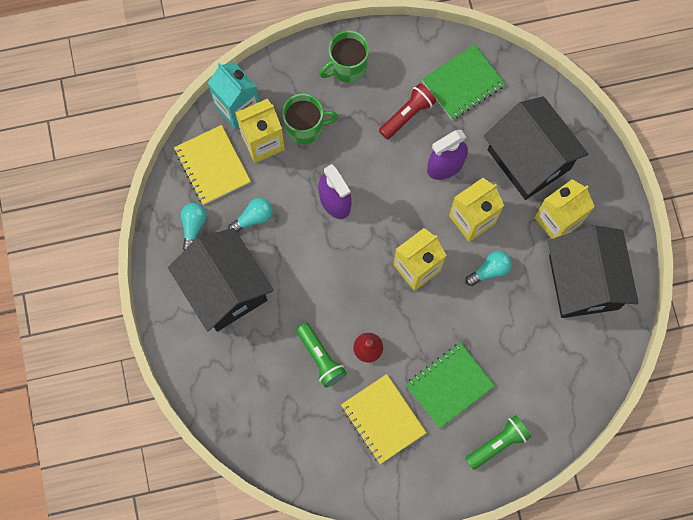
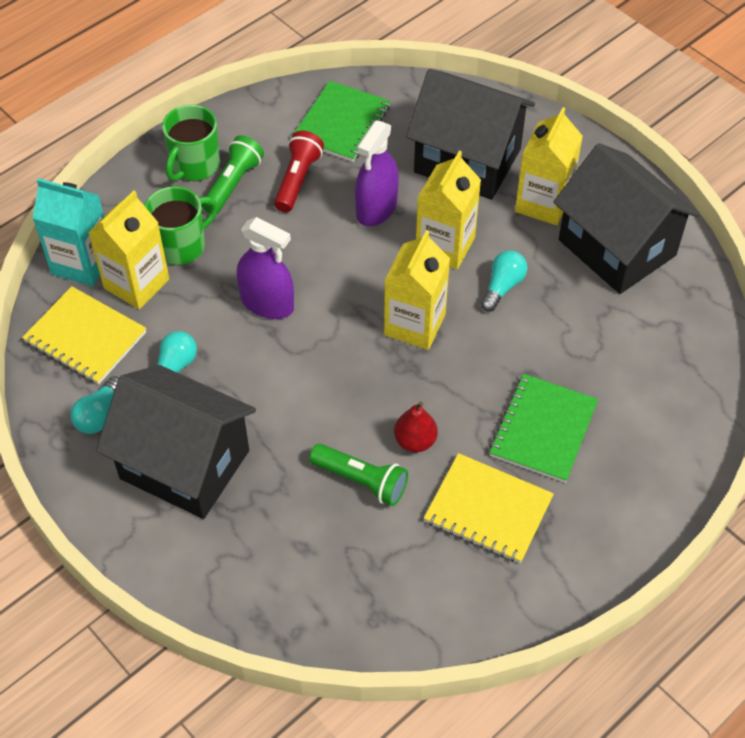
camera: 30 degrees left, 20 degrees down
turquoise light bulb [181,203,207,250] -> turquoise light bulb turned 135 degrees counterclockwise [71,376,119,434]
green flashlight [465,415,531,470] -> green flashlight moved to [202,135,264,214]

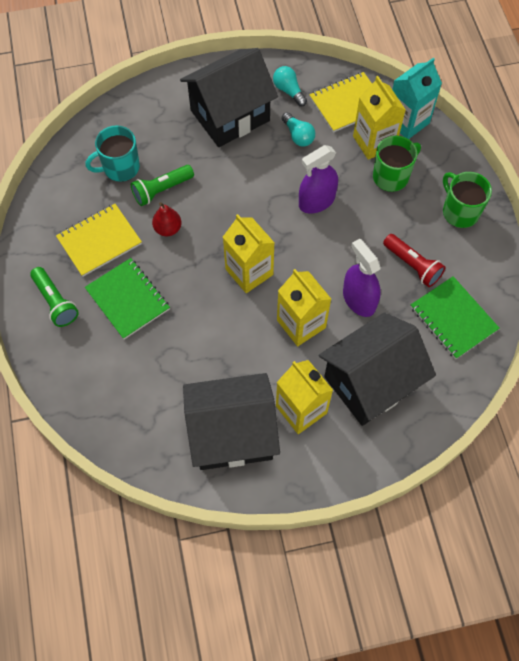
camera: 120 degrees right, 10 degrees up
green mug [145,186,218,265] -> green mug turned 120 degrees counterclockwise [373,136,421,192]
green flashlight [202,135,264,214] -> green flashlight moved to [30,267,79,327]
turquoise light bulb [481,250,528,312] -> none
none -> turquoise mug [86,125,140,182]

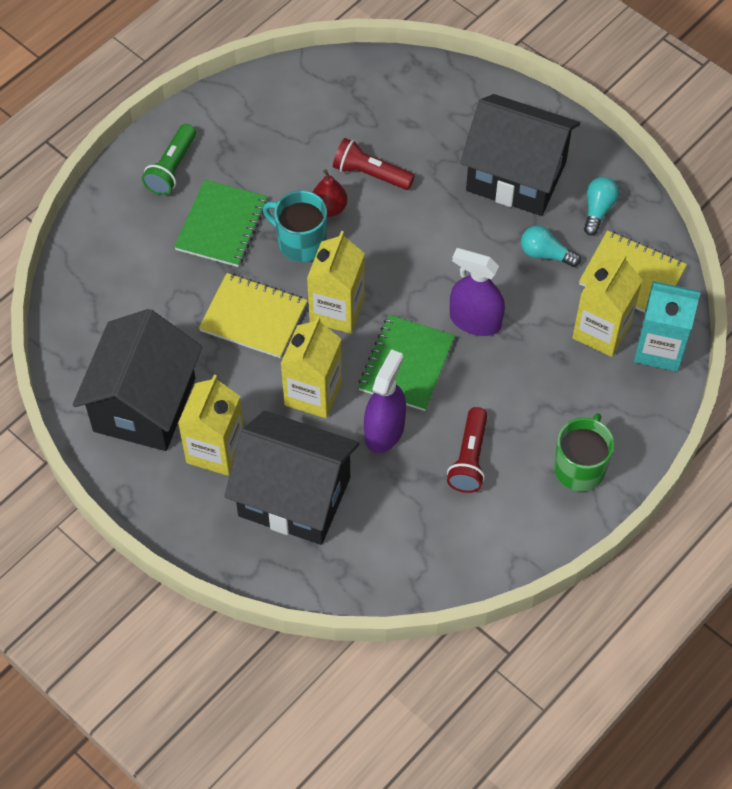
camera: 55 degrees right, 5 degrees down
yellow notebook [56,204,142,277] -> yellow notebook moved to [199,273,308,358]
turquoise mug [86,125,140,182] -> turquoise mug moved to [263,191,327,262]
green flashlight [131,165,194,206] -> red flashlight [333,138,415,190]
black house [183,373,280,470] -> black house turned 60 degrees clockwise [73,309,202,451]
turquoise light bulb [281,112,315,146] -> turquoise light bulb turned 90 degrees clockwise [521,226,581,267]
green mug [373,136,421,192] -> none
green notebook [410,276,500,359] -> green notebook moved to [358,315,455,411]

